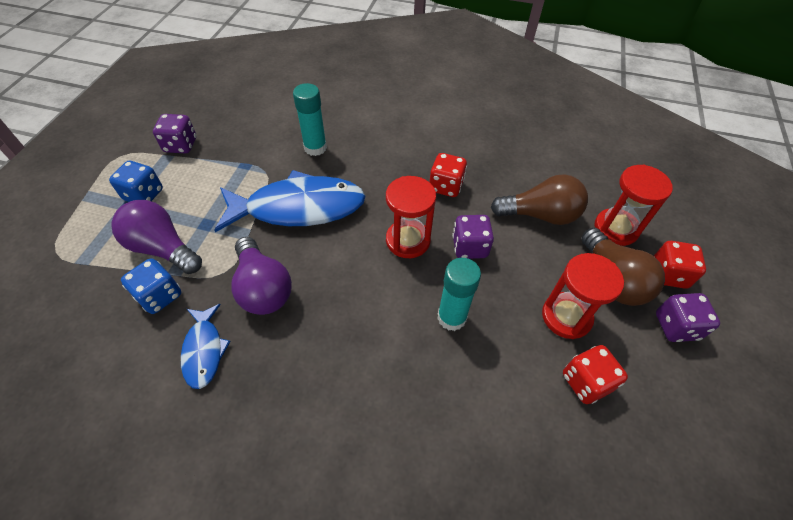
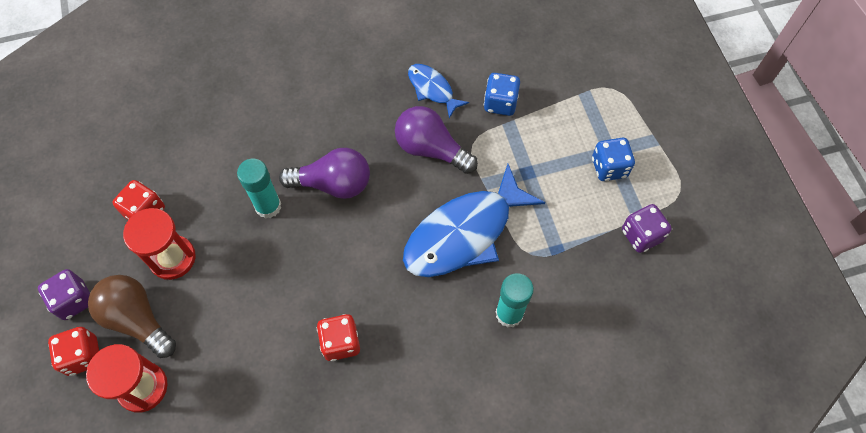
camera: 150 degrees right, 10 degrees up
purple light bulb [111,200,202,274] -> purple light bulb moved to [279,148,370,199]
red hourglass [386,176,436,258] -> none
purple dice [452,215,494,259] -> none
brown light bulb [491,174,588,225] -> none

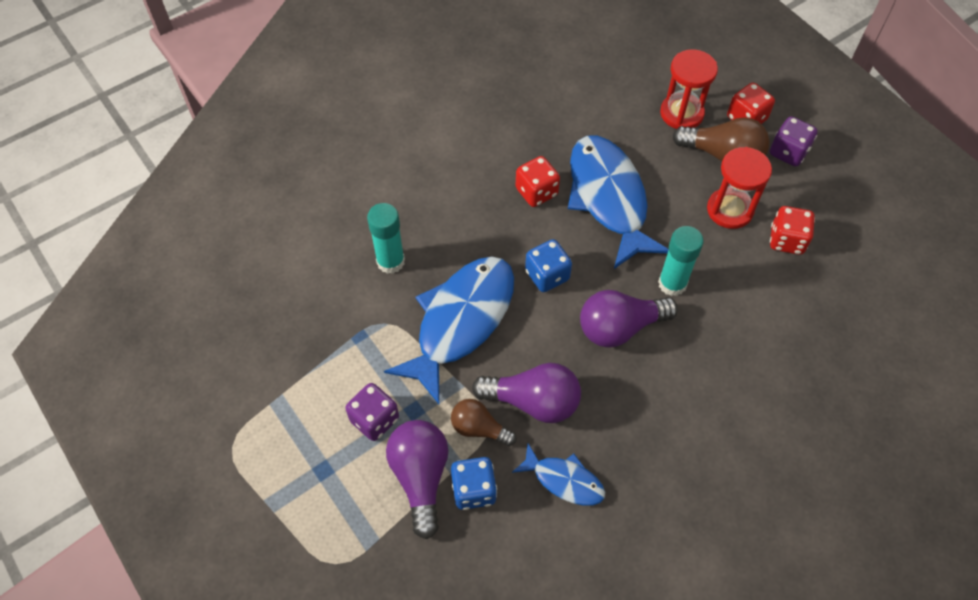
camera: 160 degrees right, 5 degrees down
blue dice [592,138,635,181] -> blue dice moved to [525,239,572,292]
purple dice [622,204,672,253] -> purple dice moved to [345,383,399,441]
none -> purple light bulb [386,420,448,539]
none -> brown light bulb [451,399,517,446]
none -> blue fish [568,136,669,269]

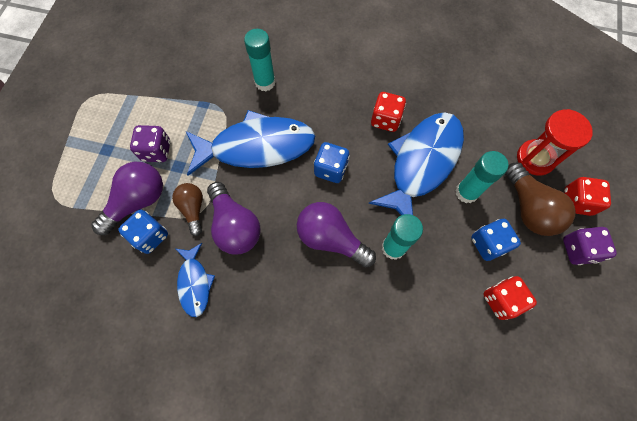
camera: 50 degrees right, 10 degrees up
red hourglass [707,147,772,229] -> blue dice [471,219,521,261]
none -> turquoise glue stick [455,151,508,203]

